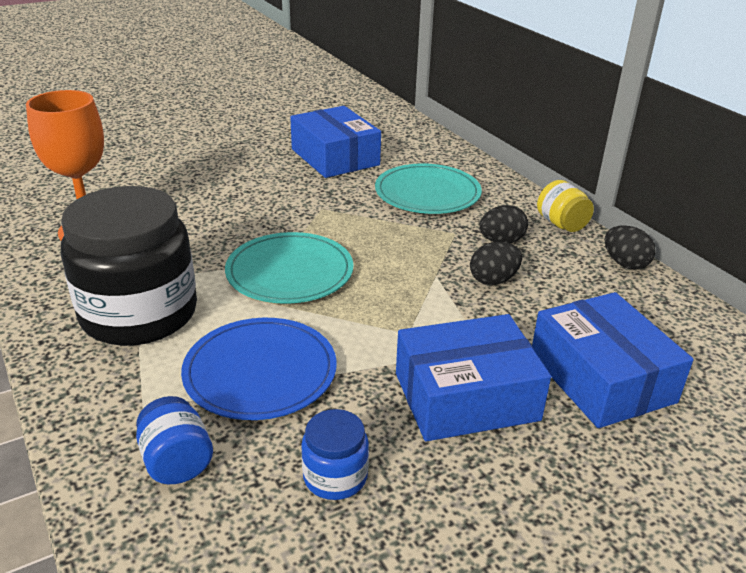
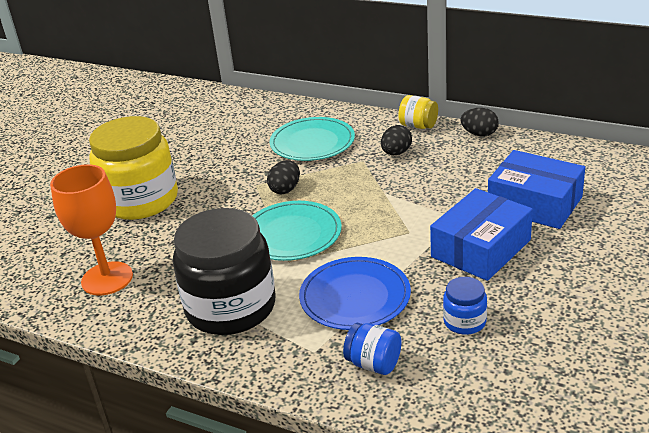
camera: 30 degrees left, 0 degrees up
blue box [290,106,381,178] -> none
black egg [470,242,522,285] -> black egg moved to [267,160,300,194]
none -> yellow jar [89,116,178,220]

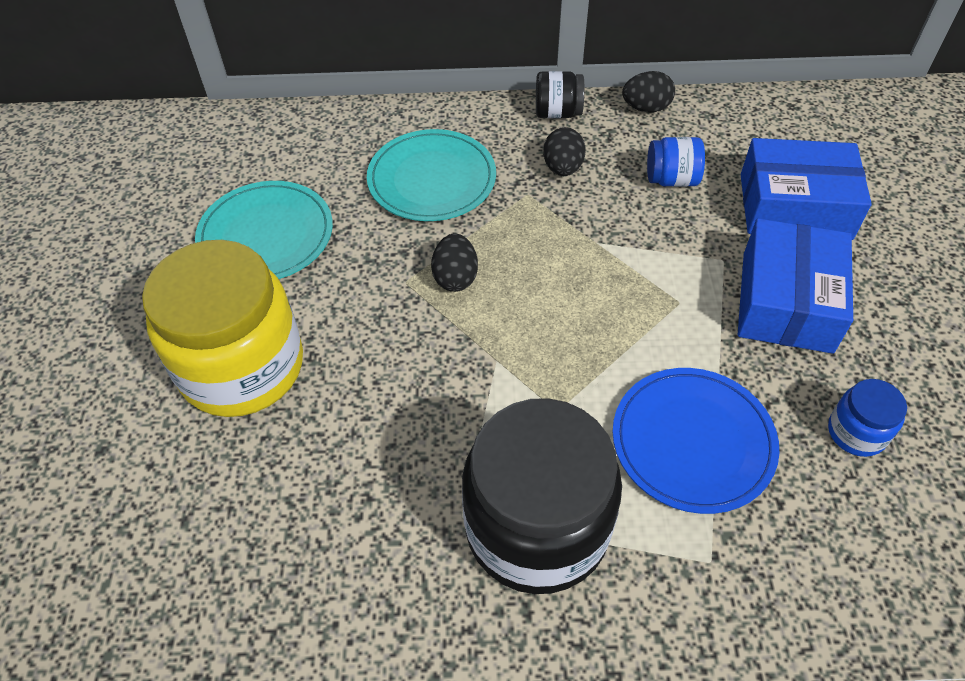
camera: 30 degrees left, 20 degrees up
orange goblet [50,164,133,295] -> none
turquoise plate [252,201,342,261] -> turquoise plate moved to [195,181,333,279]
blue jar [343,323,401,375] -> blue jar moved to [647,137,705,187]
yellow jar [398,95,438,129] -> black jar [536,71,584,118]

